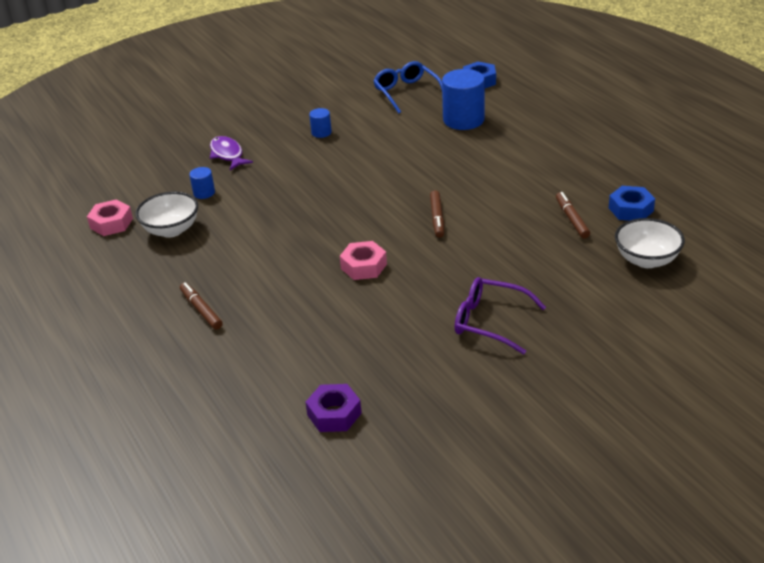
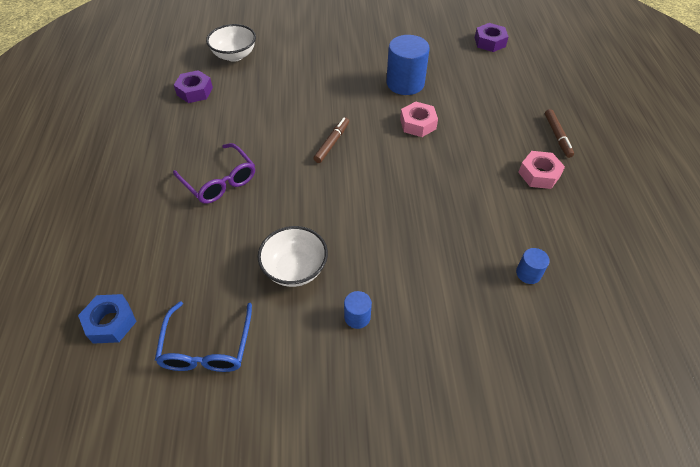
camera: 155 degrees left, 15 degrees up
pink nut [87,199,133,236] -> pink nut moved to [518,151,565,189]
white bowl [135,192,198,238] -> white bowl moved to [257,226,328,287]
purple fish [210,136,253,170] -> none
blue cylinder [442,69,485,130] -> blue cylinder moved to [386,35,430,95]
purple glasses [455,277,546,354] -> purple glasses moved to [173,143,255,204]
brown marker [556,192,590,238] -> none
blue nut [609,186,655,221] -> purple nut [174,70,213,103]

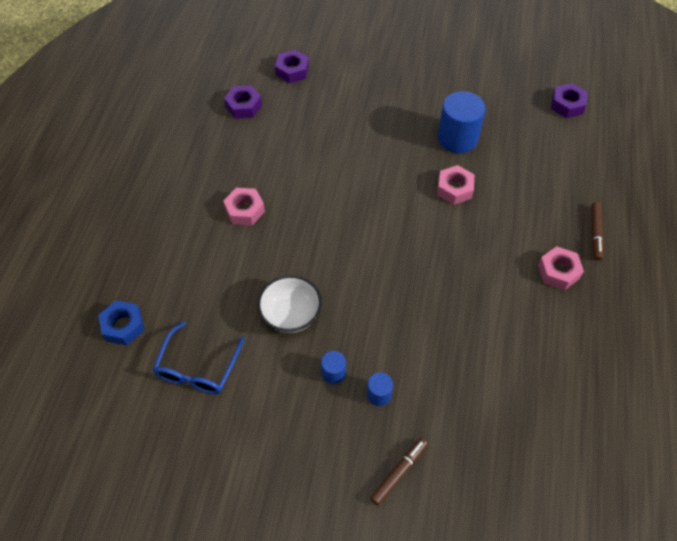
camera: 15 degrees right, 5 degrees up
purple glasses [173,143,255,204] -> pink nut [223,188,265,225]
white bowl [206,24,256,62] -> purple nut [275,50,309,83]
brown marker [313,117,349,163] -> brown marker moved to [370,438,428,506]
blue cylinder [516,248,550,284] -> blue cylinder moved to [367,373,393,406]

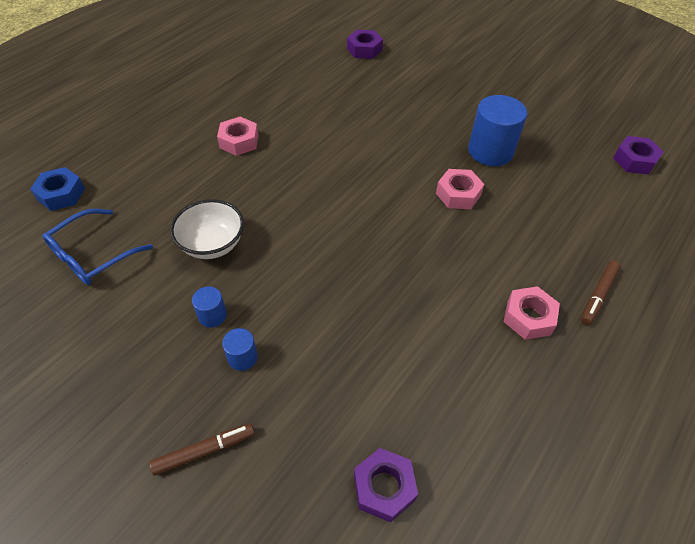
camera: 25 degrees right, 5 degrees down
purple nut [224,85,262,119] -> purple nut moved to [354,448,418,523]

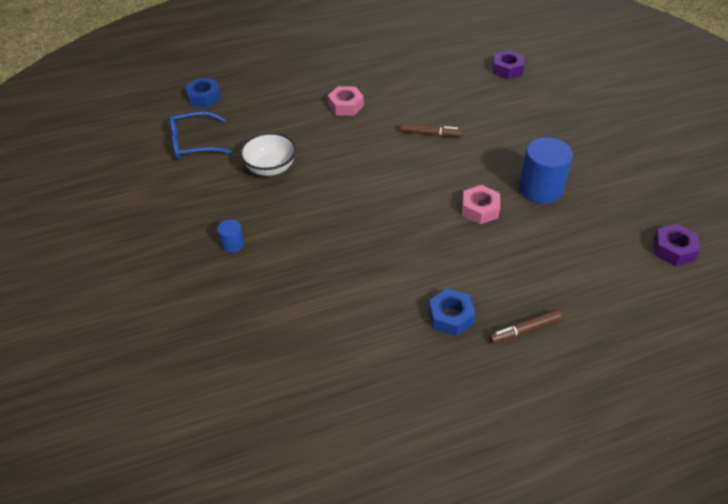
camera: 35 degrees right, 5 degrees down
brown marker [149,423,255,475] -> brown marker moved to [400,123,462,137]
blue cylinder [192,286,227,328] -> none
purple nut [354,448,418,523] -> none
pink nut [504,286,560,340] -> blue nut [428,288,476,336]

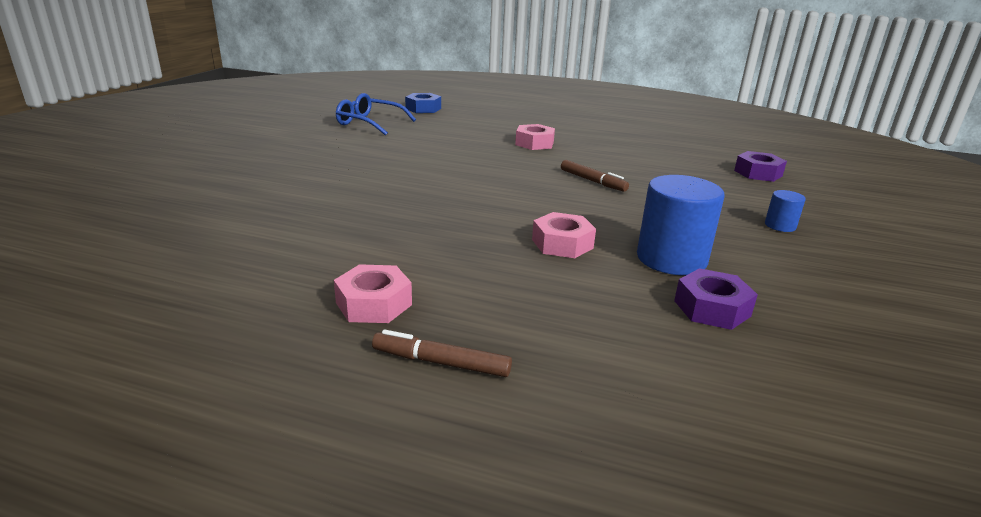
camera: 35 degrees right, 20 degrees down
blue cylinder [217,219,244,253] -> blue cylinder moved to [765,190,806,232]
white bowl [240,132,297,176] -> none
blue nut [428,288,476,336] -> pink nut [334,264,412,323]
purple nut [653,224,700,266] -> purple nut moved to [674,268,758,330]

